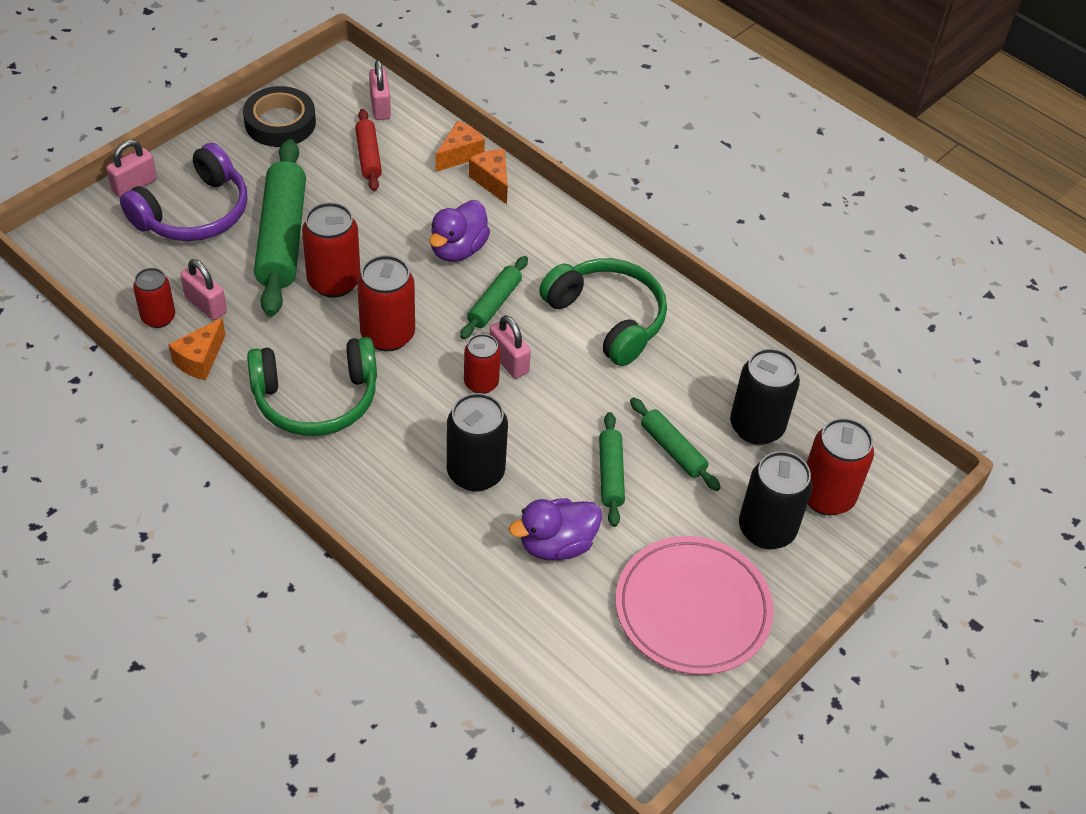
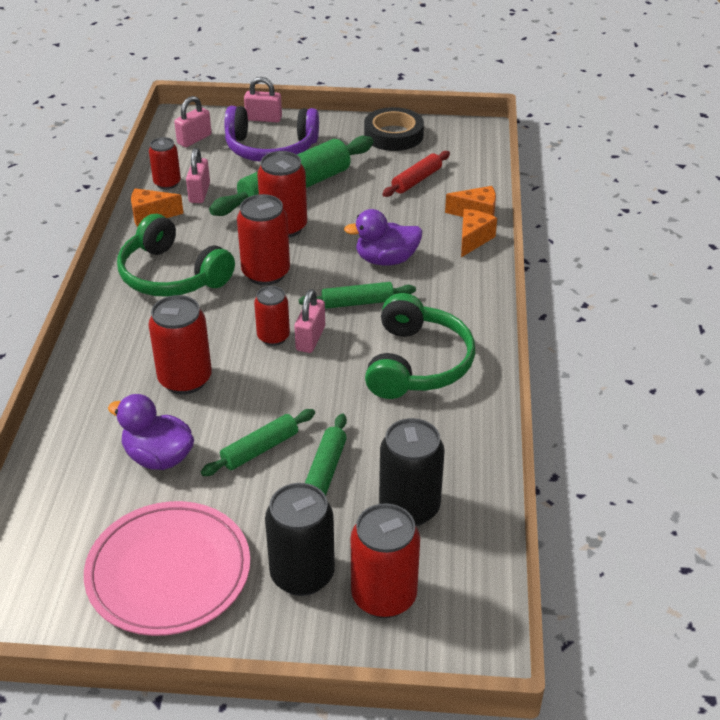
camera: 55 degrees right, 10 degrees down
pink padlock [369,60,391,120] -> pink padlock moved to [174,96,211,147]
black can [447,393,508,492] -> red can [148,295,212,395]

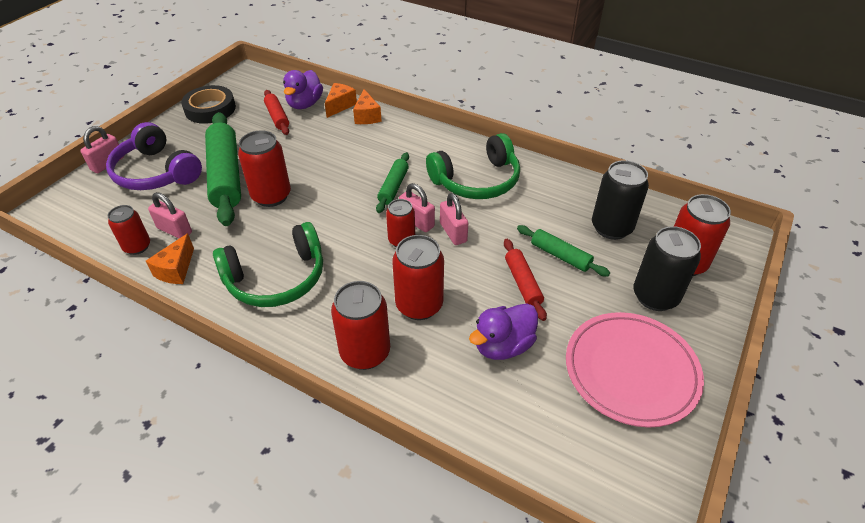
camera: 65 degrees left, 5 degrees up
pink padlock [174,96,211,147] -> pink padlock moved to [440,193,468,245]
green rolling pin [201,409,315,476] -> red rolling pin [504,239,547,321]
purple headphones [224,106,319,162] -> purple headphones turned 105 degrees clockwise [106,122,202,190]
red can [237,194,290,285] -> red can moved to [331,281,390,370]
purple duck [344,209,422,266] -> purple duck moved to [283,70,323,109]
green headphones [365,293,475,399] -> green headphones turned 120 degrees clockwise [426,133,520,199]
orange cheese [461,209,497,257] -> orange cheese turned 150 degrees counterclockwise [353,89,382,124]

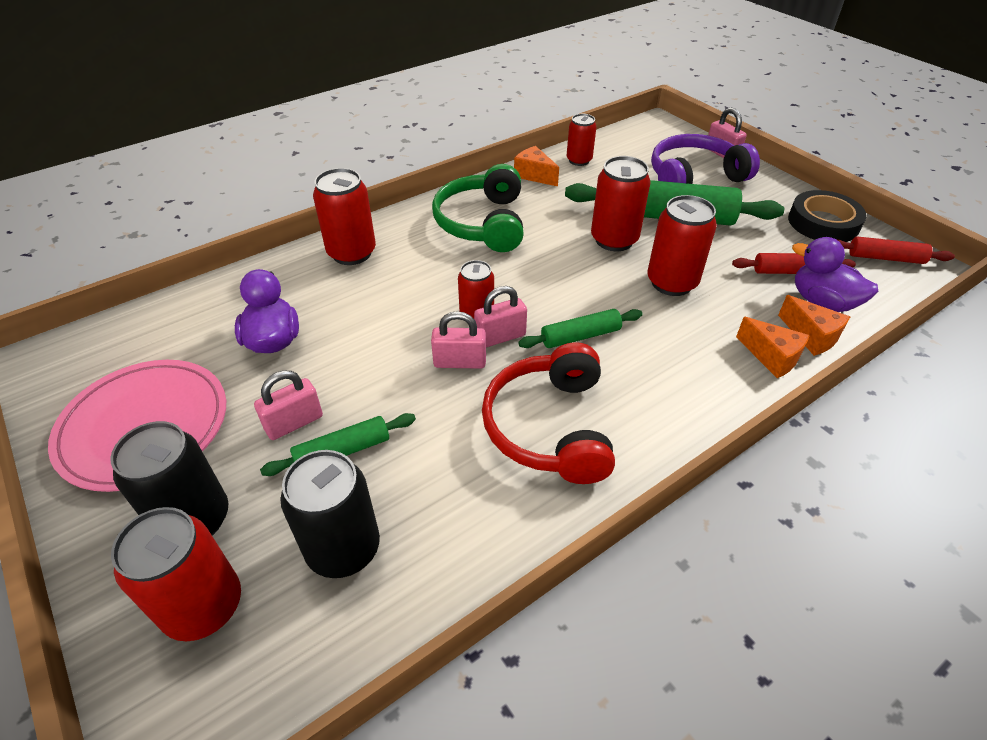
camera: 115 degrees right, 0 degrees up
pink padlock [148,192,192,238] -> pink padlock moved to [254,371,323,440]
orange cheese [353,89,382,124] -> orange cheese turned 150 degrees counterclockwise [736,317,810,378]
green rolling pin [376,152,409,213] -> green rolling pin turned 60 degrees counterclockwise [518,309,643,348]
red can [392,235,444,320] -> red can moved to [648,195,717,296]
green headphones [426,133,520,199] -> red headphones [482,342,615,484]
red rolling pin [504,239,547,321] -> red rolling pin moved to [836,236,955,264]

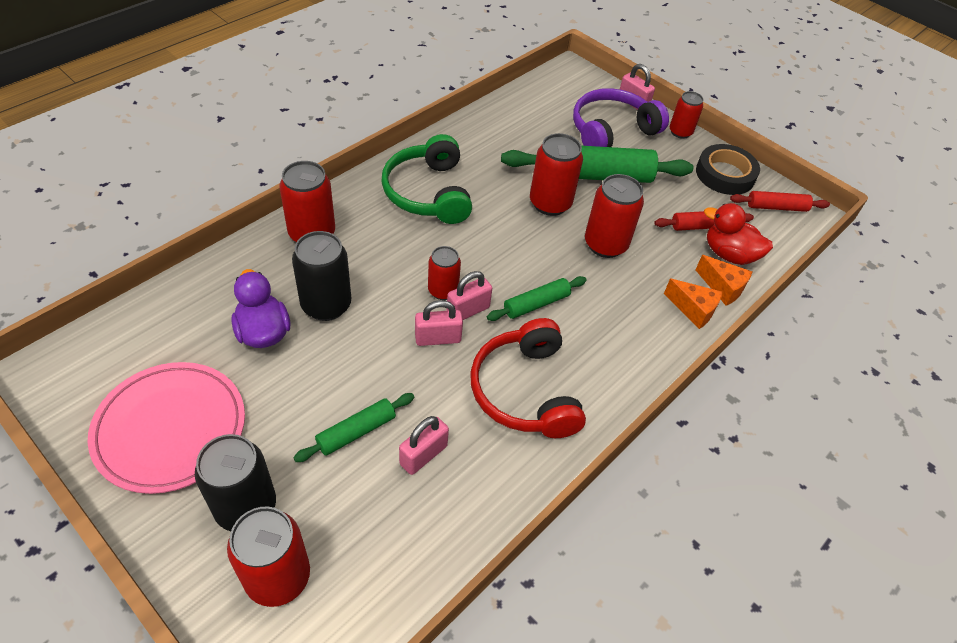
camera: 15 degrees left, 5 degrees up
pink padlock [254,371,323,440] -> pink padlock moved to [399,416,449,475]
black can [280,450,380,578] -> black can moved to [292,231,351,321]
orange cheese [514,146,559,186] -> none
red can [566,114,597,166] -> red can moved to [670,91,704,139]
purple duck [792,237,878,312] -> red duck [704,203,773,265]

